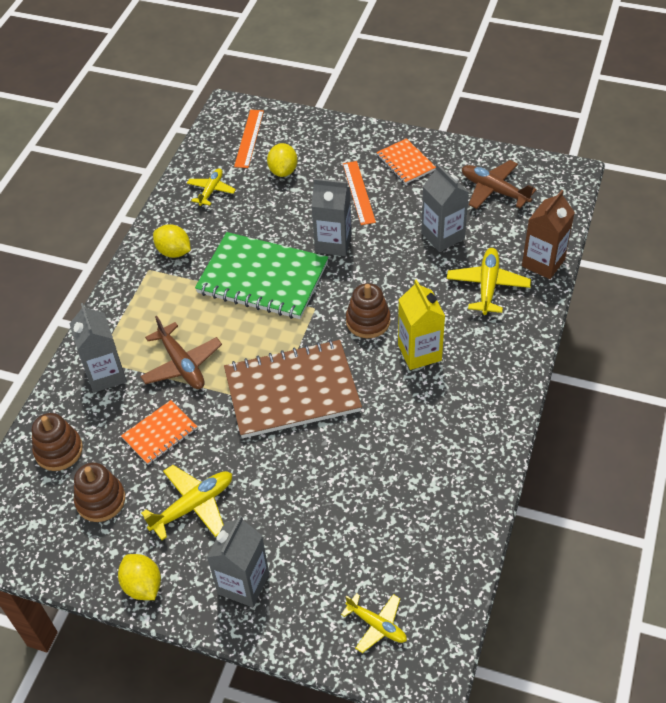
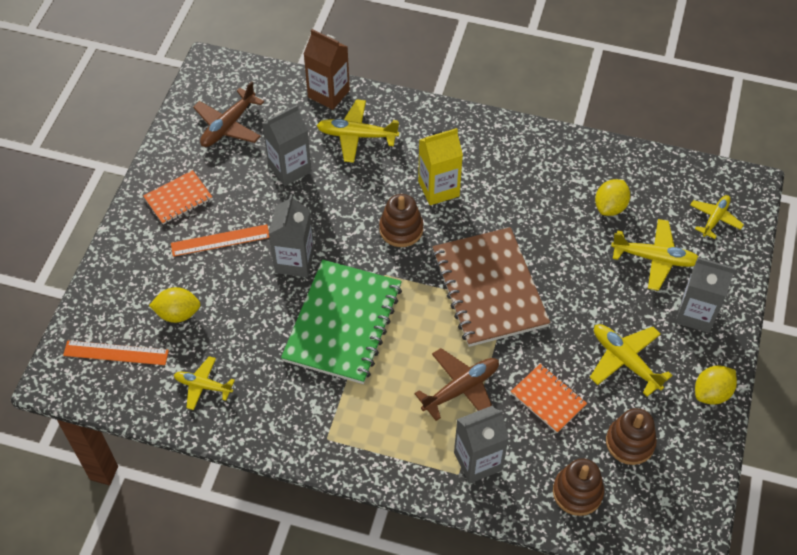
camera: 95 degrees left, 5 degrees up
yellow lemon [153,224,191,258] -> yellow lemon moved to [595,179,630,216]
none -> yellow plane [611,219,698,291]

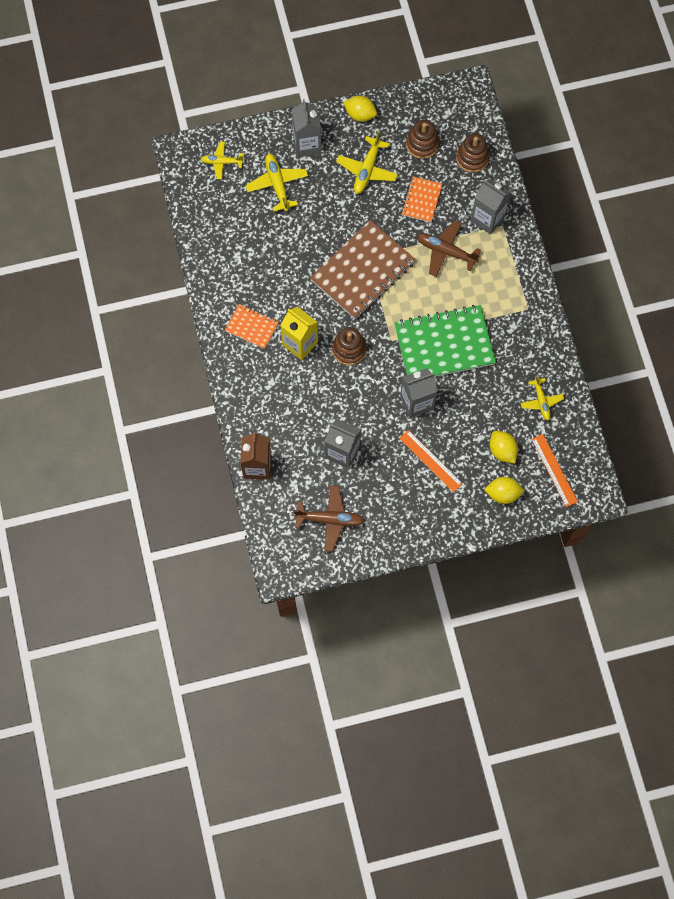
camera: 120 degrees left, 15 degrees up
orange notebook [143,170,212,224] -> orange notebook moved to [225,304,279,349]
yellow plane [316,99,399,163] -> none
yellow lemon [595,179,630,216] -> yellow lemon moved to [484,477,524,504]

